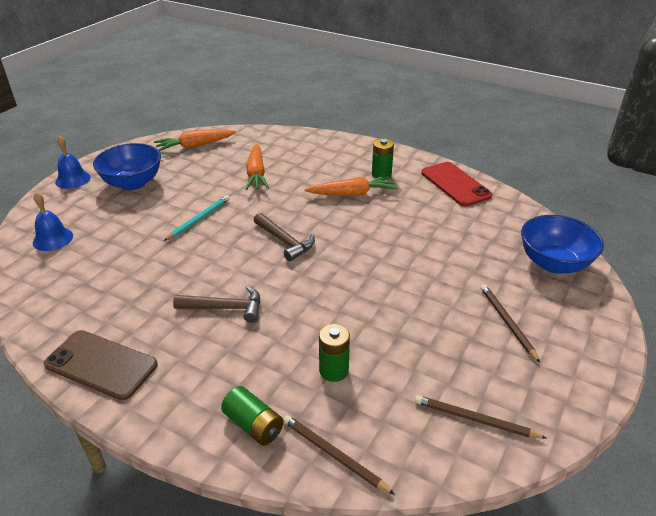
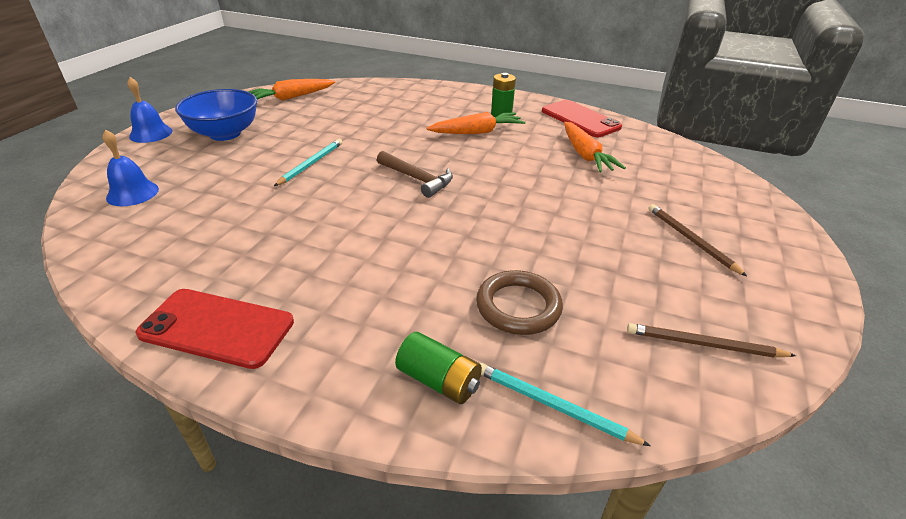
camera: 10 degrees left, 0 degrees up
brown phone [44,330,158,400] -> red phone [135,289,294,369]
brown hammer [173,286,261,323] -> none
orange carrot [246,144,269,190] -> orange carrot moved to [564,122,626,172]
brown pencil [283,415,395,495] -> turquoise pencil [480,363,650,446]
green battery [319,324,350,382] -> brown ring [476,270,563,335]
blue bowl [521,215,604,274] -> none

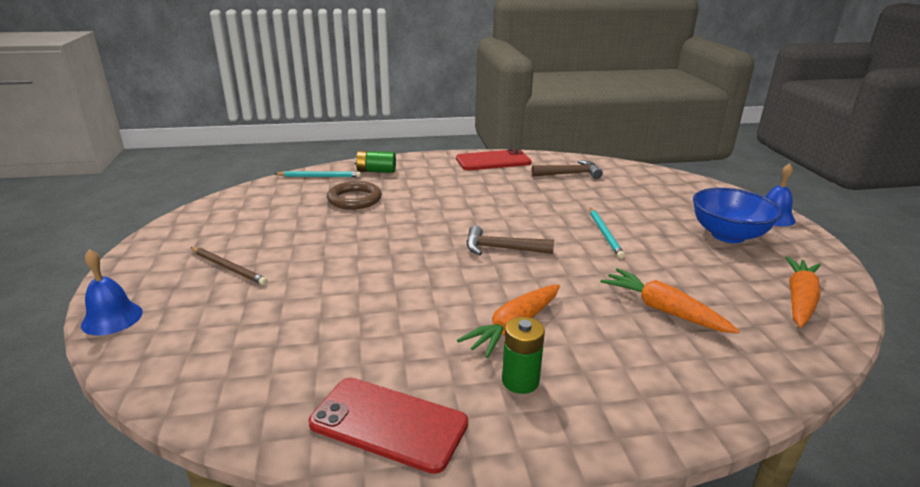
camera: 150 degrees right, 10 degrees down
blue bell [102,129,159,206] -> blue bell moved to [81,249,143,335]
orange carrot [564,122,626,172] -> orange carrot moved to [600,268,740,333]
brown pencil [627,323,796,358] -> none
none -> brown hammer [532,160,603,179]

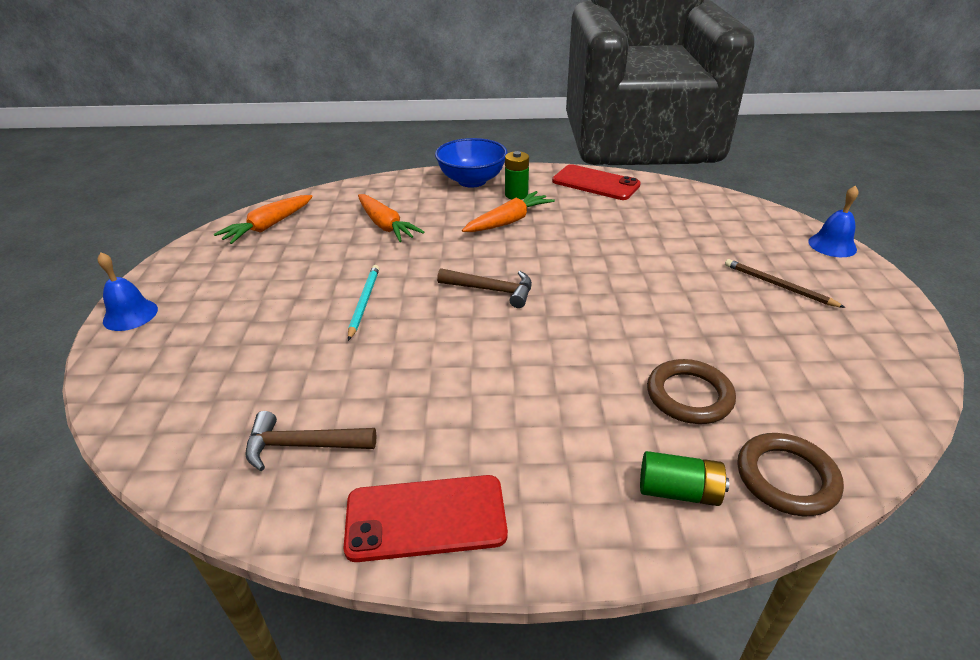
camera: 170 degrees left, 10 degrees up
turquoise pencil [275,171,361,177] -> brown ring [737,433,844,516]
blue bowl [693,188,782,243] -> blue bowl moved to [435,138,507,188]

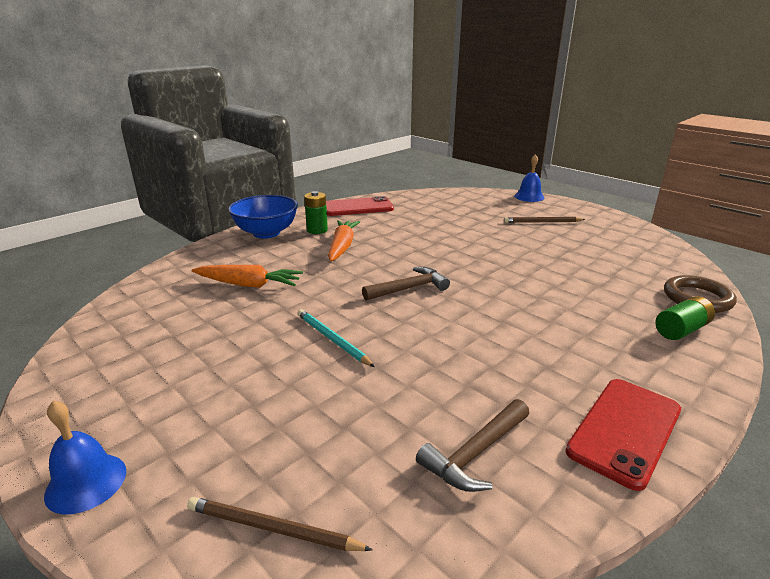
camera: 45 degrees left, 10 degrees down
orange carrot [214,195,313,244] -> none
brown ring [647,359,736,424] -> none
none -> brown pencil [187,497,373,551]

